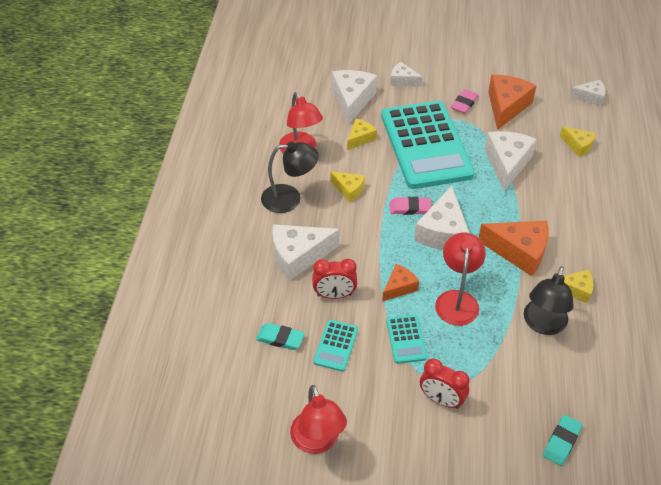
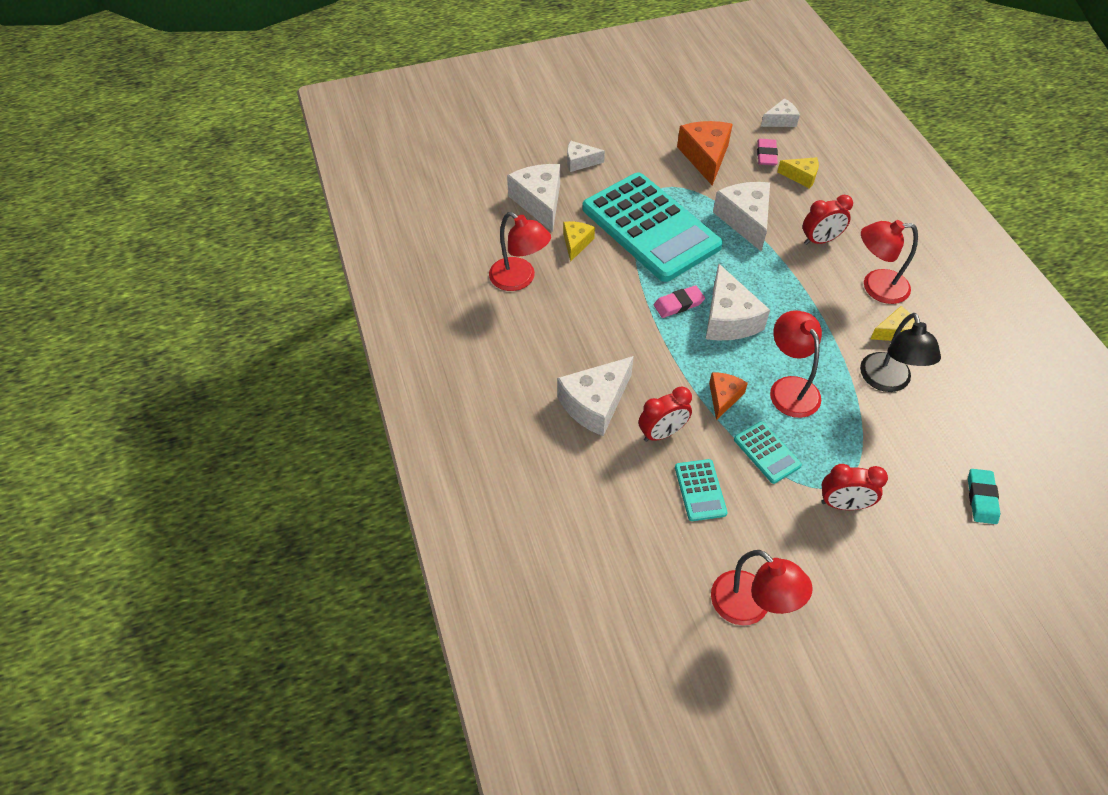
camera: 25 degrees left, 5 degrees up
turquoise eraser [256,323,305,350] -> none
black lamp [261,142,319,213] -> none
yellow cheese [330,171,365,202] -> none
pink eraser [451,89,479,114] -> pink eraser moved to [757,139,778,166]
orange cheese [479,221,549,276] -> none
none -> red clock [803,195,853,245]
none -> red lamp [861,220,918,304]

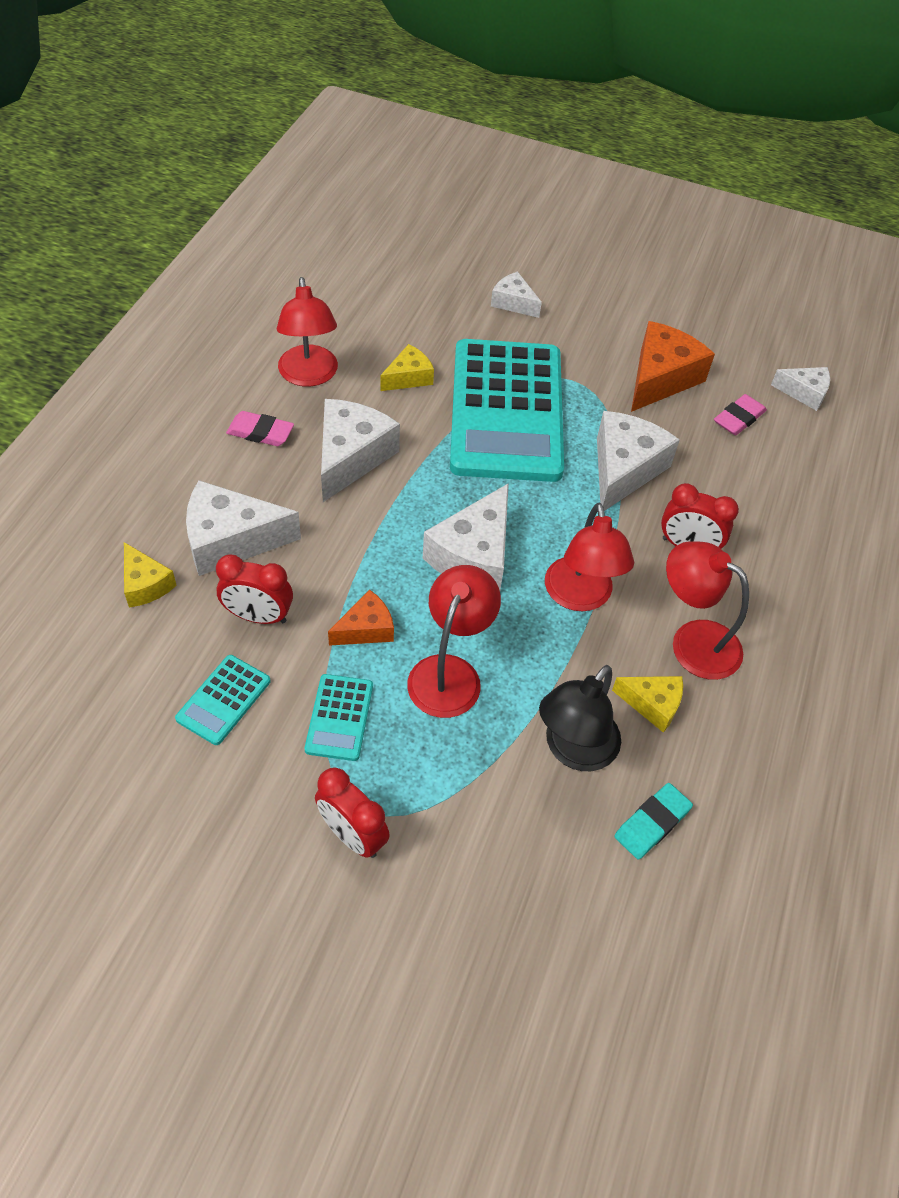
camera: 35 degrees right, 0 degrees up
white cheese [507,164,560,232] -> white cheese moved to [321,399,400,502]
pink eraser [654,285,705,318] -> pink eraser moved to [226,411,294,446]
red lamp [711,550,813,625] -> red lamp moved to [545,503,634,611]
yellow cheese [777,157,819,189] -> yellow cheese moved to [124,542,177,607]
turquoise eraser [968,469,1000,524] -> turquoise eraser moved to [615,783,693,860]

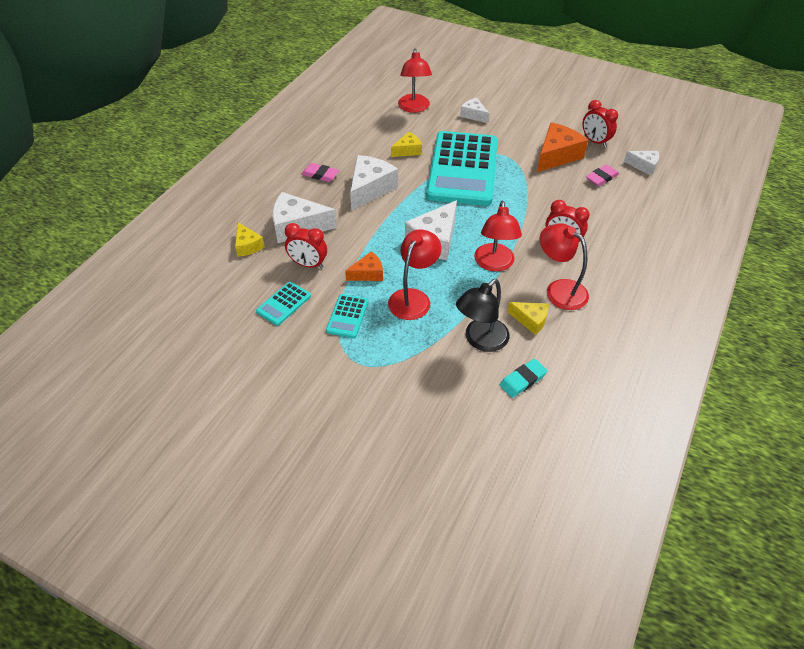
camera: 10 degrees right, 5 degrees down
red lamp [277,277,338,387] -> red lamp moved to [398,49,432,113]
red clock [315,767,390,858] -> red clock moved to [583,100,618,148]
white cheese [597,411,680,511] -> none

